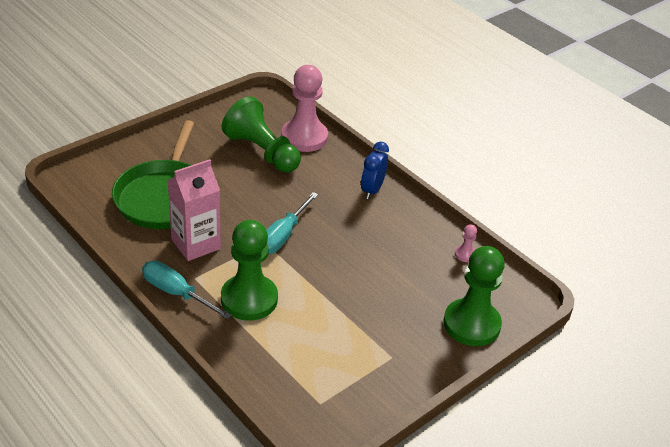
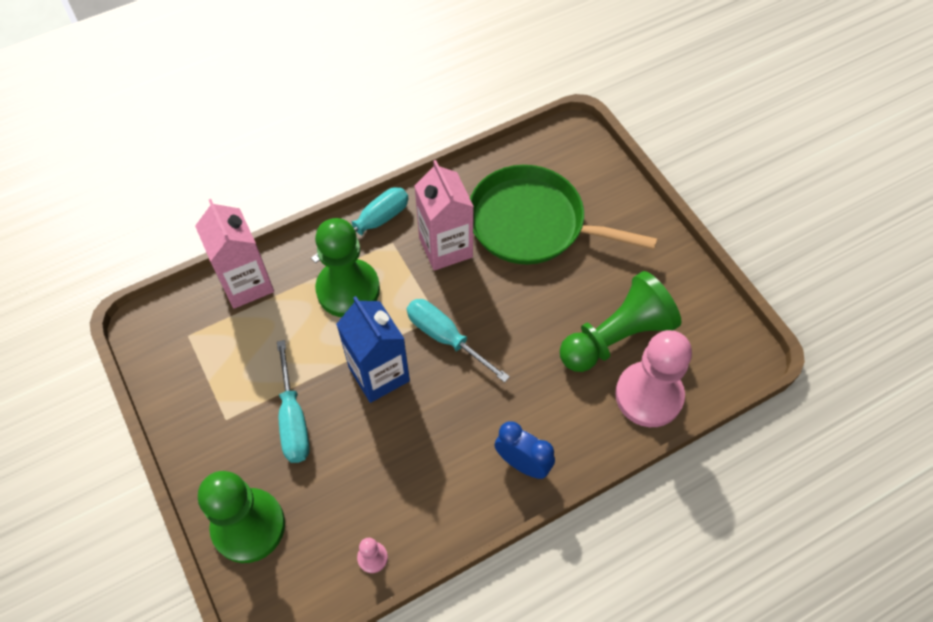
camera: 105 degrees right, 20 degrees up
none -> pink carton [195,199,274,309]
none -> turquoise screwdriver [277,340,310,463]
none -> blue carton [336,296,410,403]

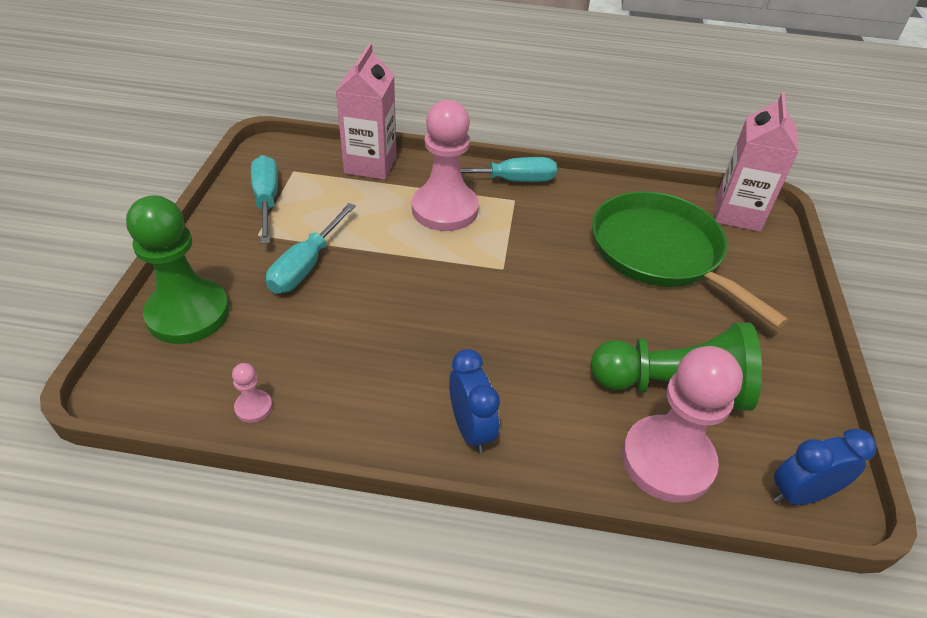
camera: 35 degrees right, 15 degrees down
green pawn [315,218,380,317] -> pink pawn [412,100,479,231]
blue carton [336,296,410,403] -> none
turquoise screwdriver [407,299,510,383] -> turquoise screwdriver moved to [251,155,278,244]
pink carton [415,160,474,271] -> pink carton moved to [715,93,799,232]
none -> blue clock [773,429,876,505]

